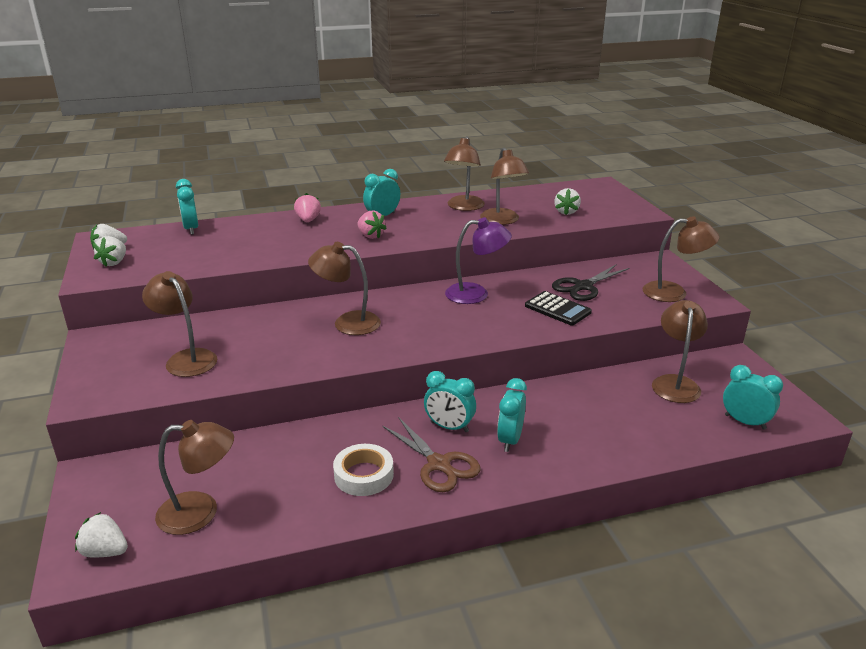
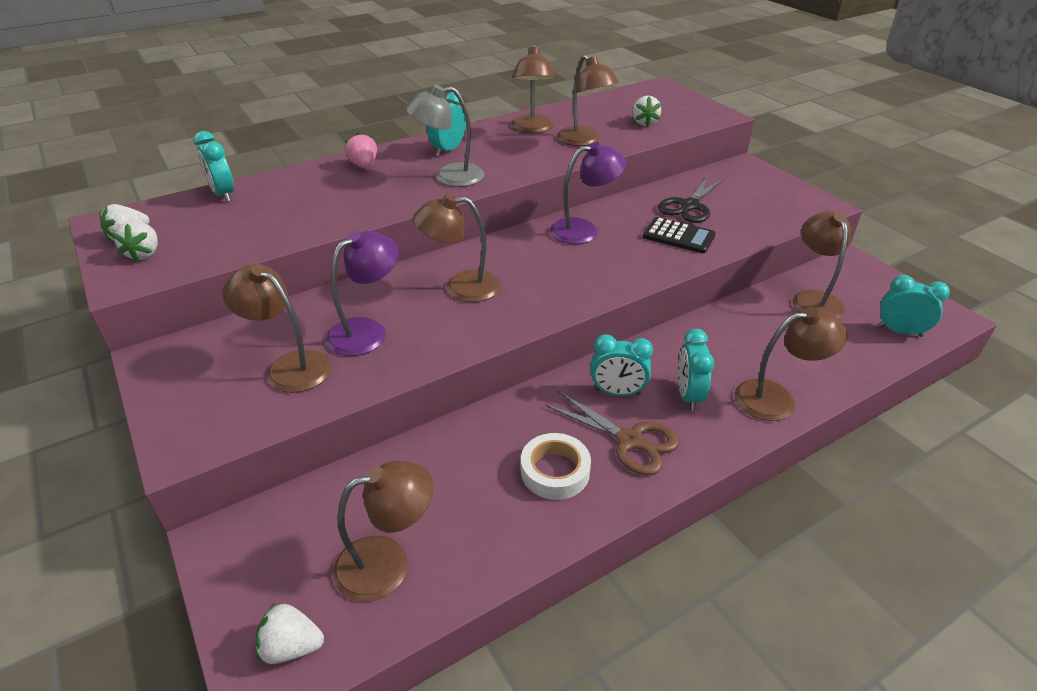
camera: 15 degrees left, 10 degrees up
pink strawberry [357,211,387,239] -> grey lamp [406,85,484,187]
brown lamp [643,216,720,302] -> brown lamp moved to [735,307,848,421]
none -> purple lamp [326,231,399,356]

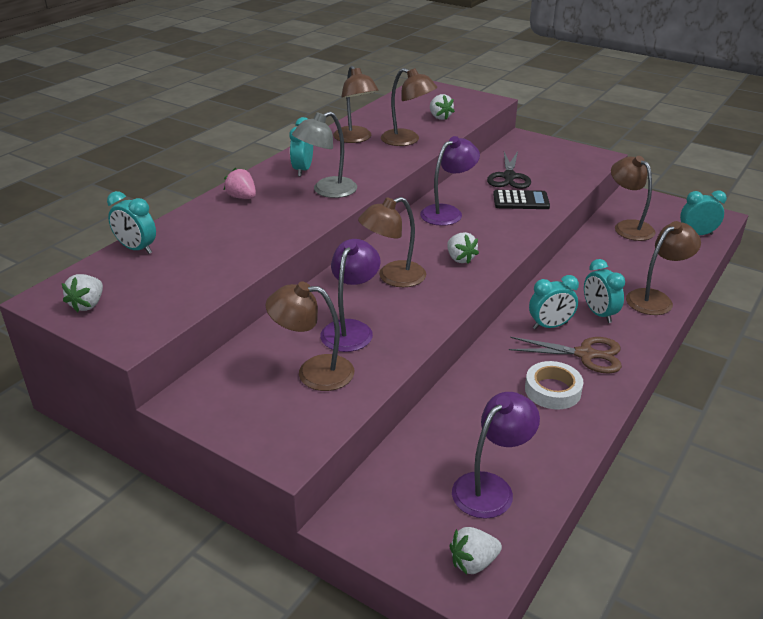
camera: 25 degrees left, 5 degrees down
white strawberry [113,221,158,262] -> white strawberry moved to [447,232,479,264]
brown lamp [333,461,434,602] -> purple lamp [452,392,540,519]

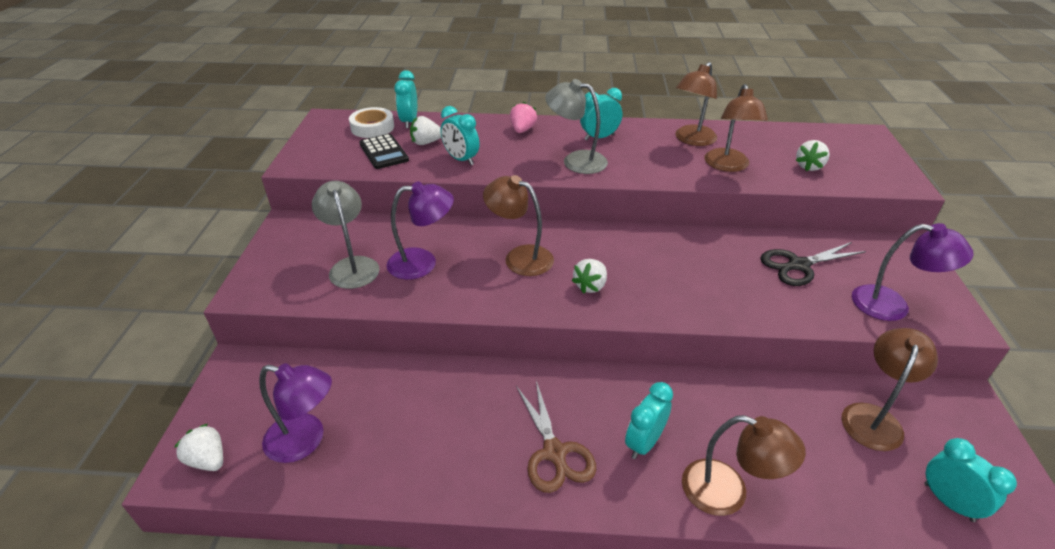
camera: 60 degrees right, 5 degrees up
white strawberry [62,274,103,313] -> white strawberry moved to [410,116,441,145]
brown lamp [266,282,354,391] -> grey lamp [312,181,380,289]
purple lamp [420,136,480,226] -> purple lamp moved to [852,223,974,321]
black calculator [493,190,550,209] -> black calculator moved to [359,134,409,169]
white tape [525,361,583,409] -> white tape moved to [349,107,394,138]
turquoise clock [529,275,579,329] -> turquoise clock moved to [441,106,479,165]

